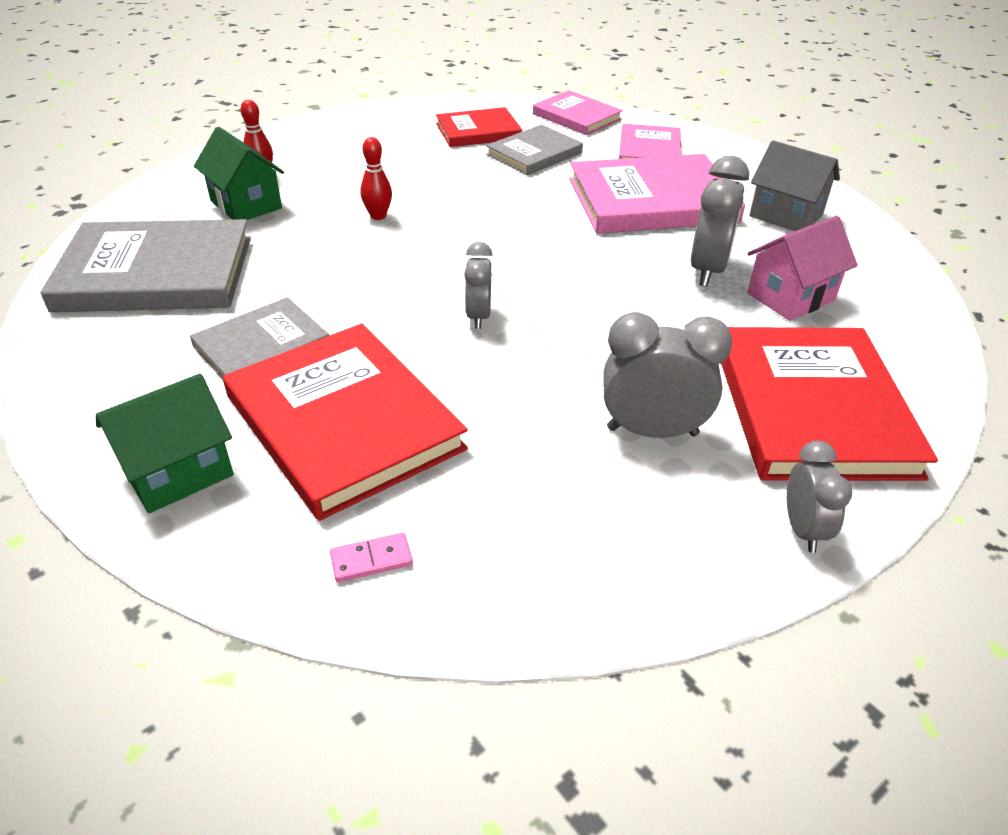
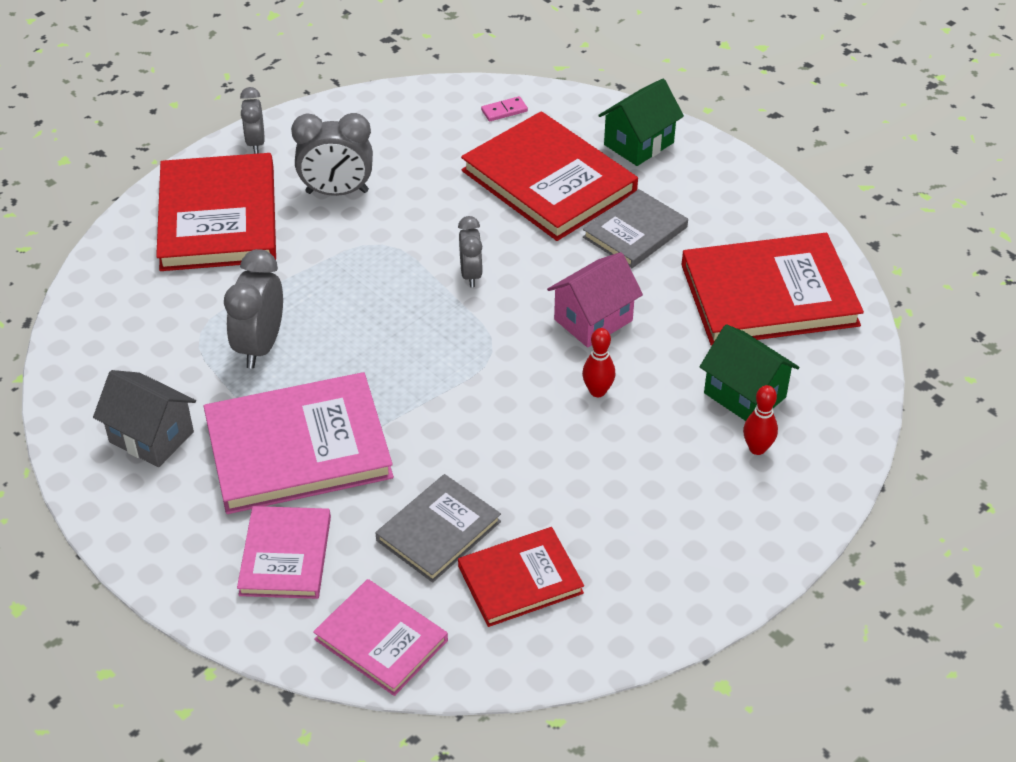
camera: 175 degrees right, 5 degrees up
grey book [40,219,251,312] -> red book [681,233,864,346]
pink house [747,216,858,321] -> pink house moved to [547,252,643,348]

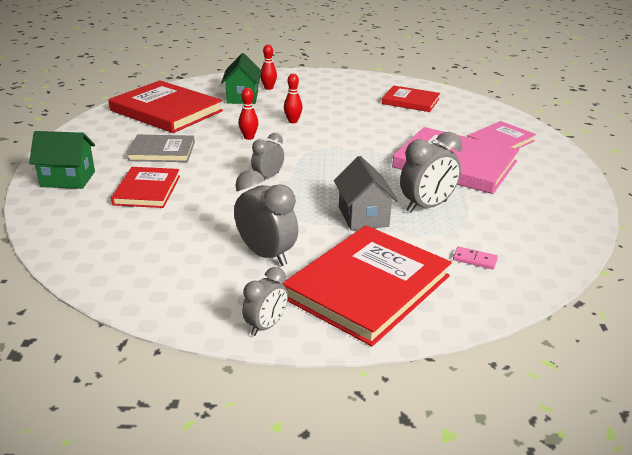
camera: 135 degrees left, 15 degrees down
grey house [93,370,196,467] -> grey house moved to [334,156,398,231]
pink book [313,579,448,696] -> none
grey book [376,474,501,582] -> none
red book [461,111,638,241] -> red book [111,167,180,208], size x0.58
pink domino [481,96,528,121] -> pink domino moved to [453,246,498,269]
pink house [547,252,643,348] -> red bowling pin [239,88,258,140]

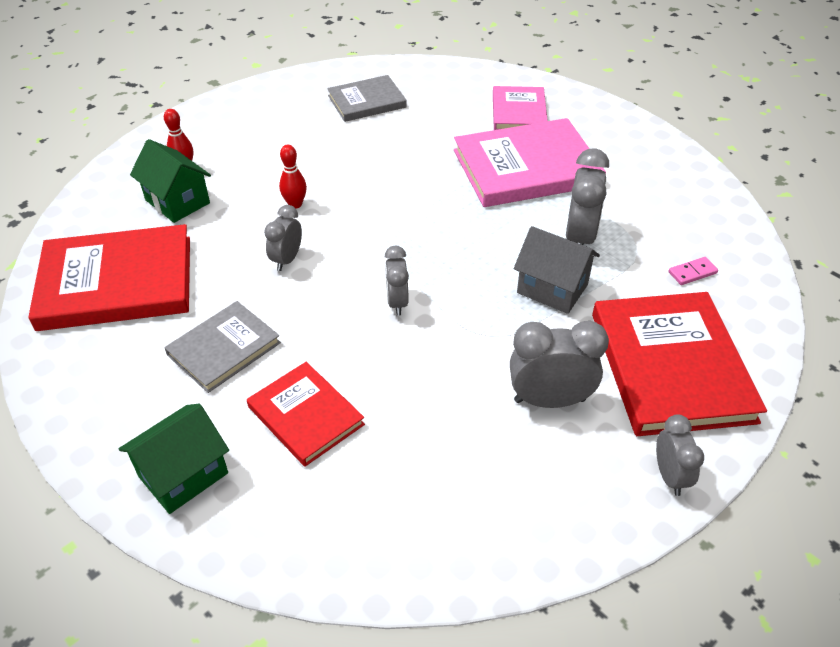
camera: 45 degrees left, 15 degrees up
red bowling pin [239,88,258,140] -> grey clock [264,205,302,271]
red book [382,85,440,112] -> grey book [327,75,407,122]

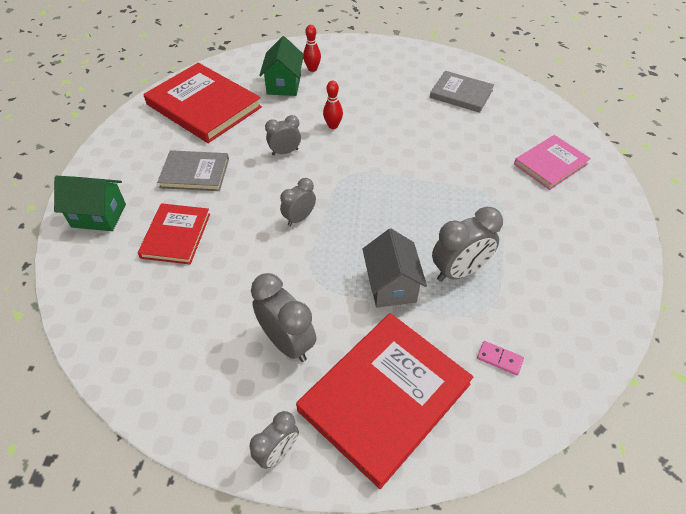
camera: 50 degrees right, 5 degrees up
pink book [454,118,606,207] -> none

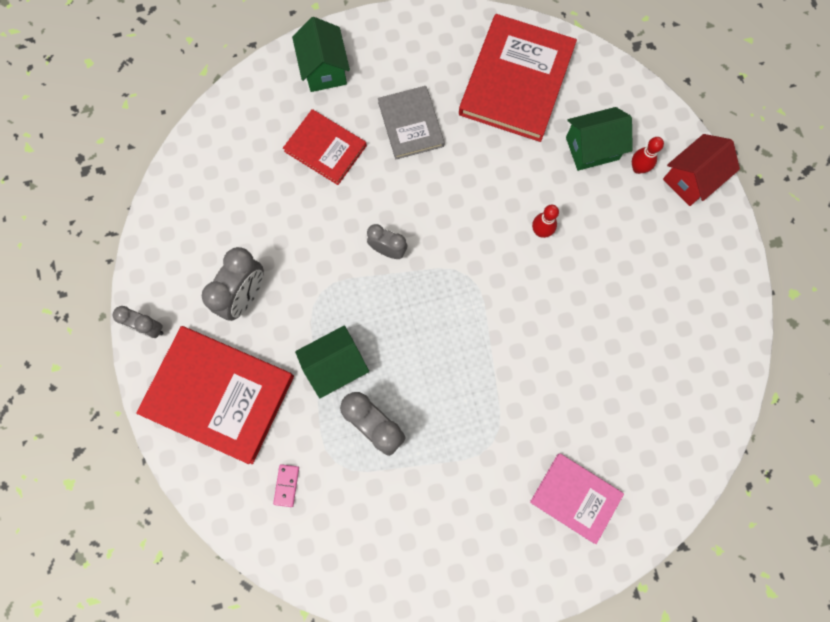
camera: 70 degrees right, 25 degrees up
red book [138,203,210,264] -> red book turned 45 degrees clockwise [283,109,367,185]
grey clock [265,115,301,156] -> none
grey house [362,229,427,308] -> green house [295,325,369,398]
grey book [430,71,494,113] -> none
none -> red house [663,134,740,206]

